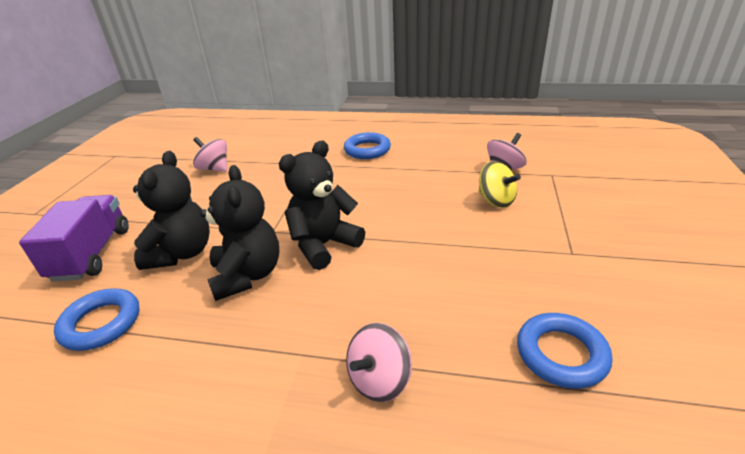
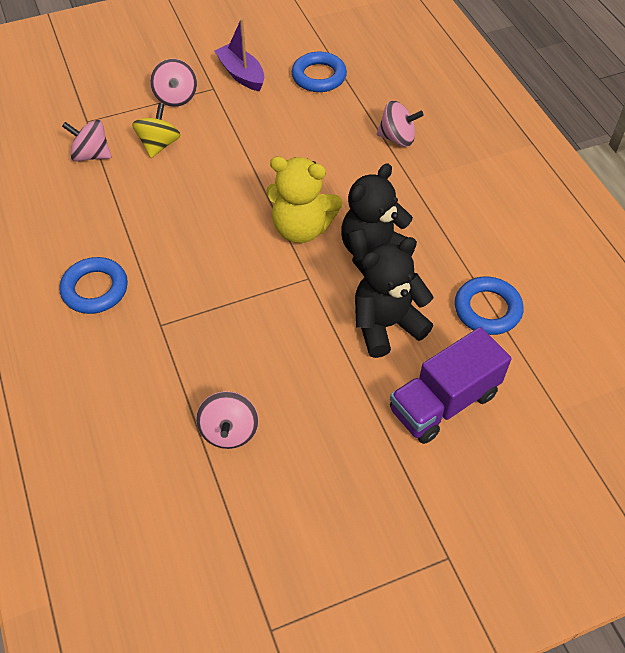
camera: 125 degrees left, 20 degrees up
black teddy bear [279,141,365,270] -> yellow teddy bear [266,156,343,243]
none -> pink spinning top [150,59,197,107]
none -> purple boat [215,19,264,91]

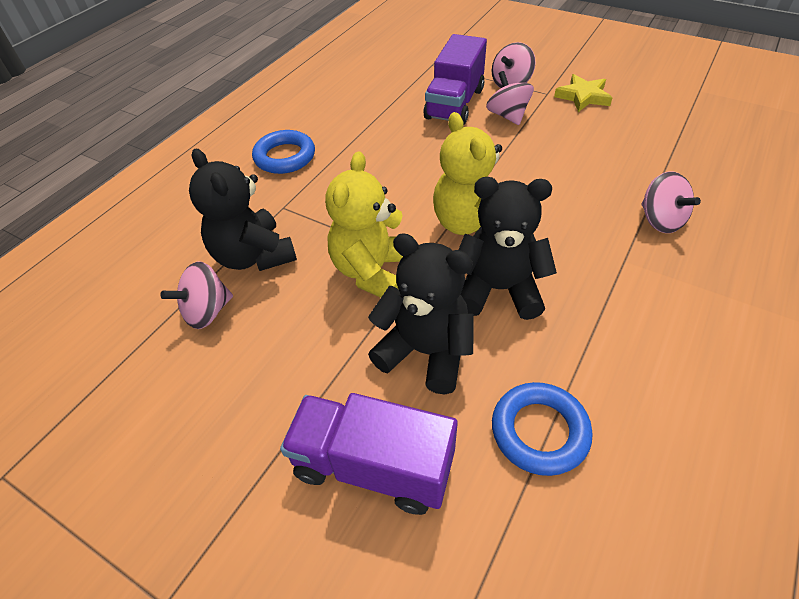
camera: 55 degrees right, 5 degrees down
pink spinning top [62,120,111,161] -> pink spinning top moved to [486,71,534,125]
yellow spinning top [132,103,181,158] -> purple truck [424,34,487,125]
purple boat [215,19,264,91] -> yellow star [554,74,612,112]
blue ring [292,51,347,92] -> none
none -> black teddy bear [189,148,297,271]
none -> yellow teddy bear [325,151,403,298]

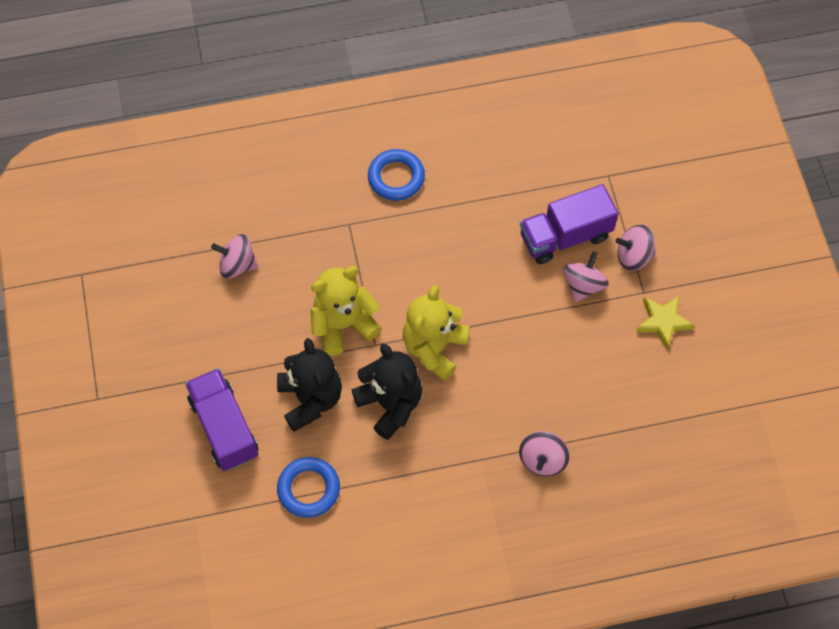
camera: 45 degrees right, 15 degrees up
black teddy bear [189,148,297,271] -> none

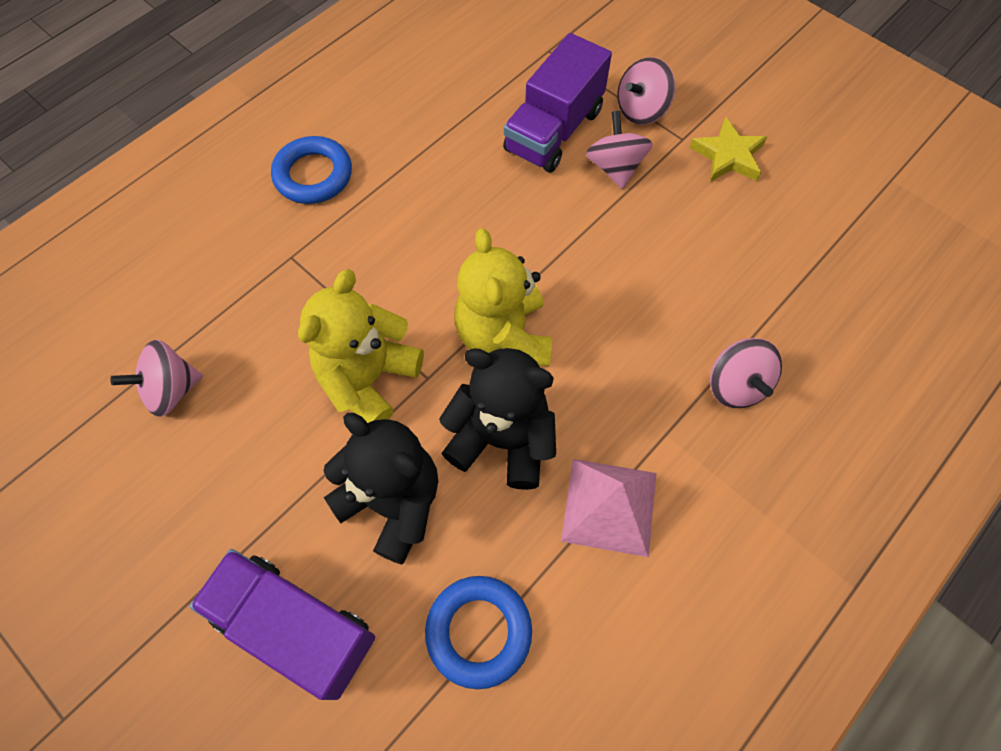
camera: 35 degrees left, 0 degrees up
none -> pink pyramid [561,459,656,557]

